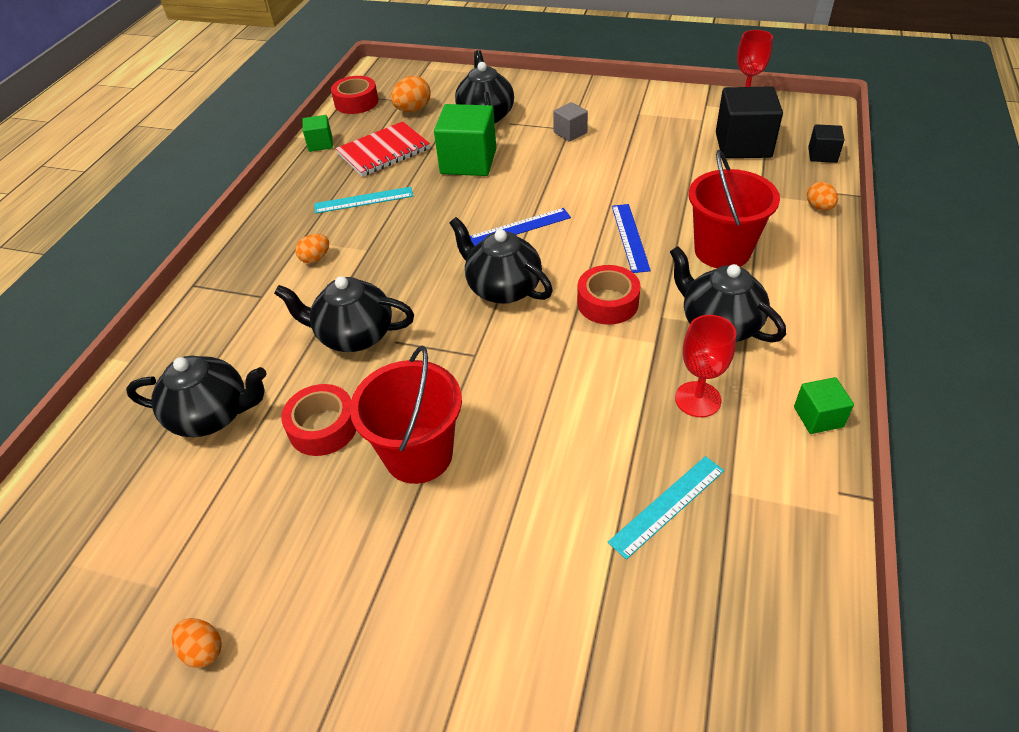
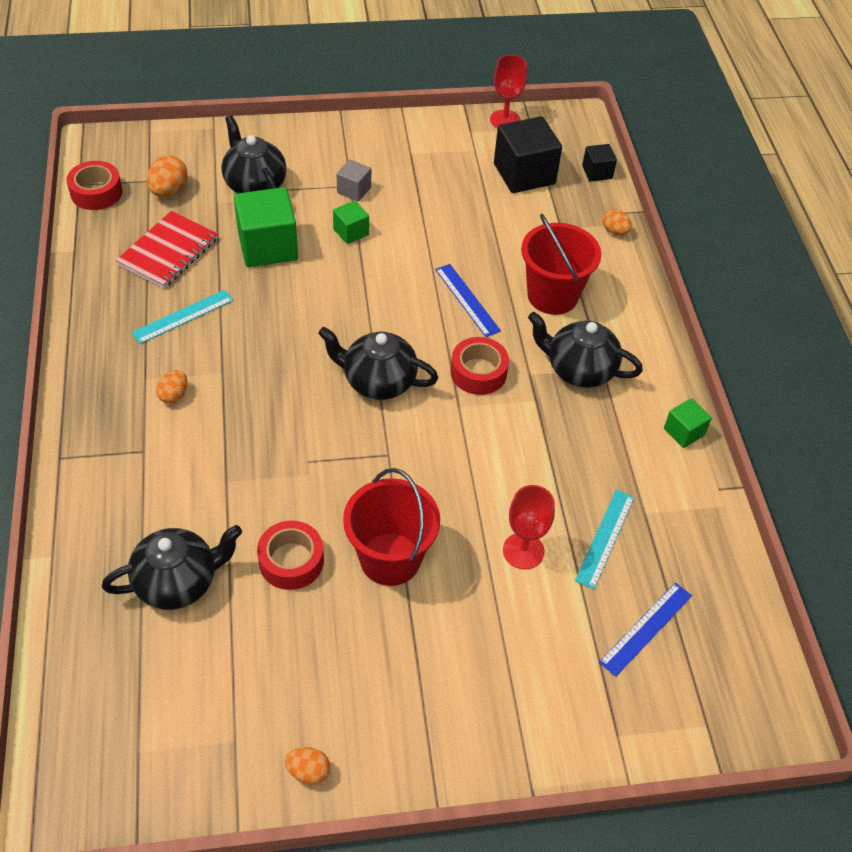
camera: 30 degrees left, 5 degrees up
black teapot [274,276,414,352] -> none
green cube [303,115,333,152] -> green cube moved to [333,201,369,244]
blue ruler [470,208,571,246] -> blue ruler moved to [599,583,692,677]
red goblet [675,315,736,417] -> red goblet moved to [503,485,555,569]

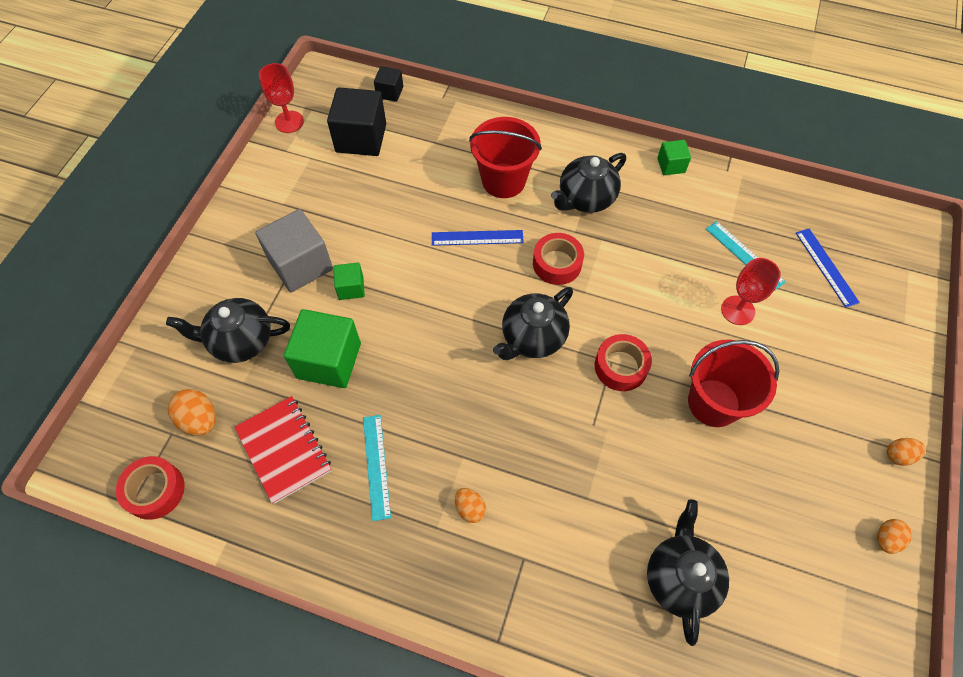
camera: 60 degrees left, 10 degrees up
red tape [257,521,324,590] -> red tape moved to [595,334,652,391]
grey cube [336,159,371,201] -> grey cube [255,209,333,292], size x1.94
orange egg [602,209,632,235] -> orange egg moved to [887,438,926,466]

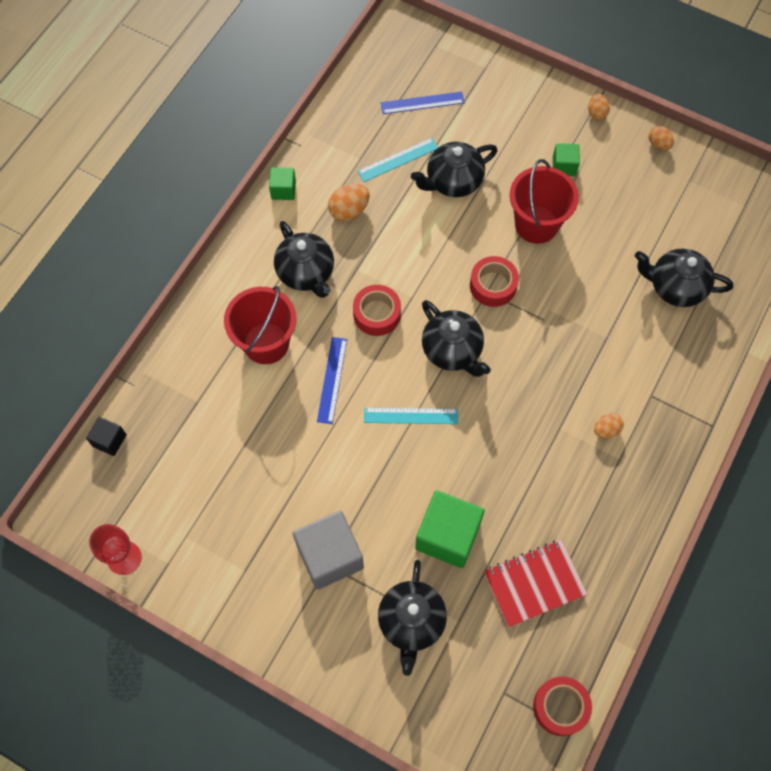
camera: 80 degrees left, 5 degrees up
orange egg [168,389,216,436] -> orange egg moved to [328,184,370,221]
black cube [327,87,386,156] -> none
green cube [333,263,365,300] -> green cube moved to [553,143,580,176]
turquoise ruler [363,415,391,521] -> turquoise ruler moved to [364,408,458,424]
red goblet [721,258,781,325] -> black teapot [411,142,497,197]

